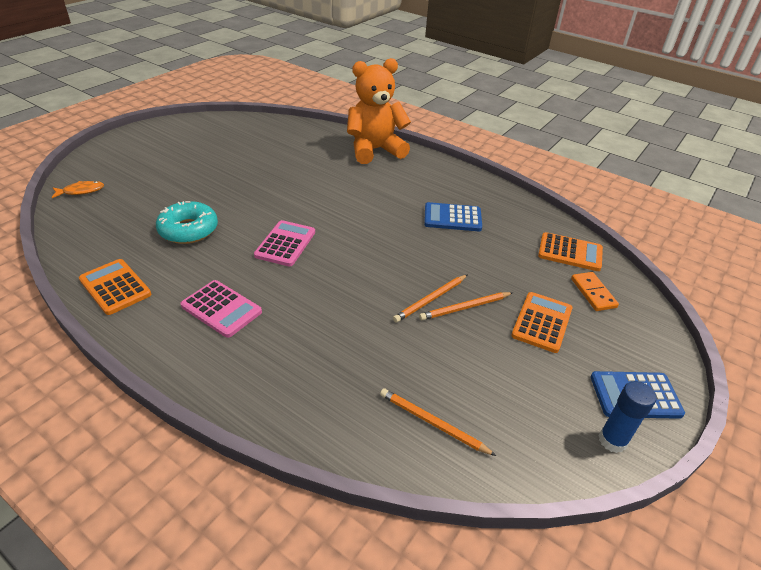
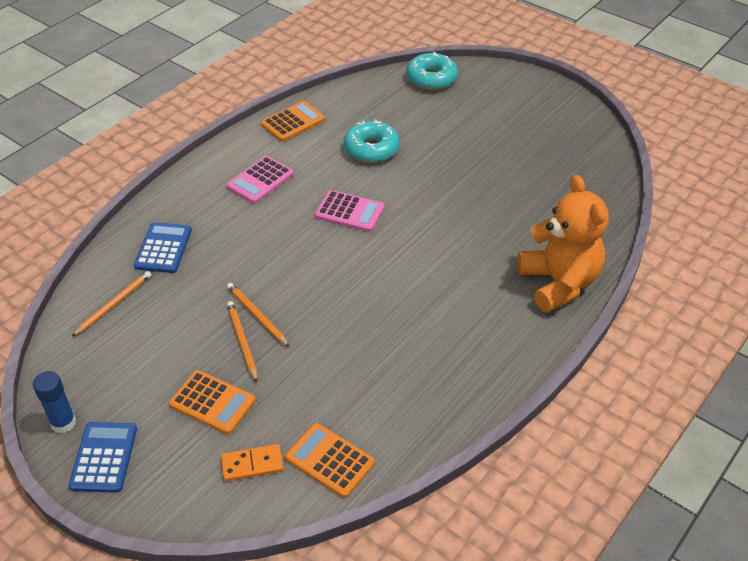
camera: 95 degrees right, 5 degrees up
orange fish [52,181,104,198] -> turquoise donut [406,52,458,90]
blue calculator [424,202,482,231] -> blue calculator moved to [134,222,192,273]
orange calculator [538,232,603,271] -> orange calculator turned 105 degrees clockwise [285,423,375,498]

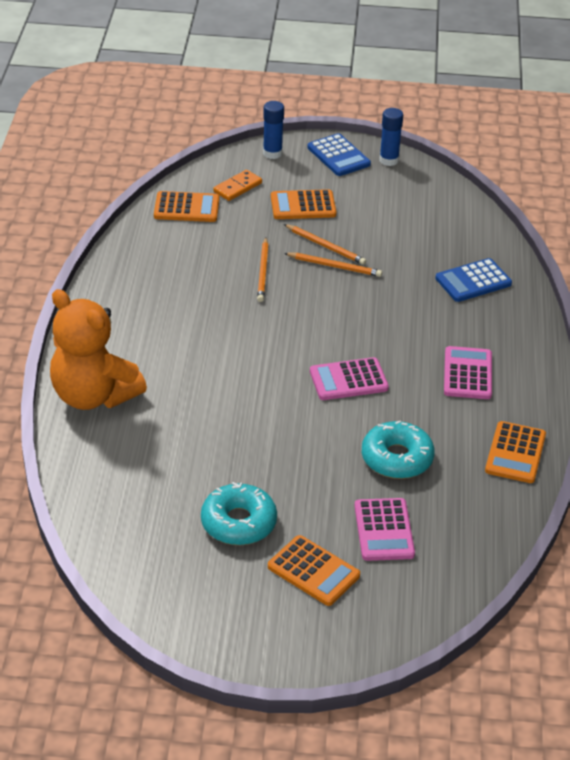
camera: 145 degrees right, 5 degrees down
orange pencil [71,271,151,337] -> orange pencil moved to [257,238,268,302]
blue calculator [134,222,192,273] -> blue calculator turned 90 degrees clockwise [435,258,512,302]
turquoise donut [406,52,458,90] -> turquoise donut moved to [201,482,277,545]
none -> blue glue stick [263,101,284,159]
none -> orange calculator [268,535,360,606]
none -> pink calculator [354,498,415,561]

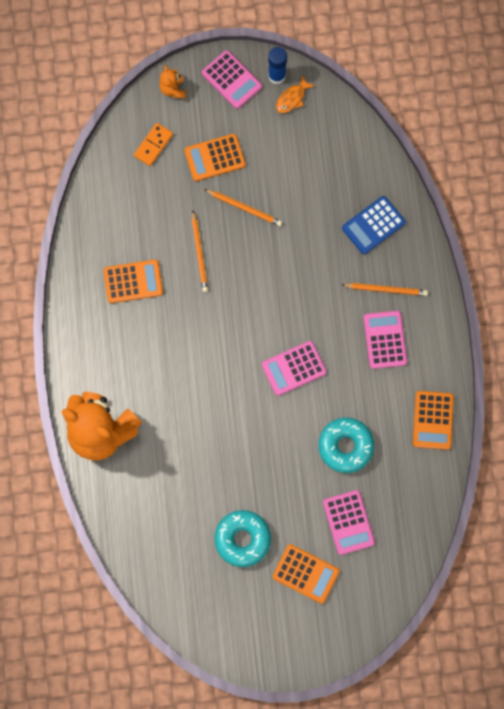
camera: 10 degrees left, 35 degrees up
orange calculator [154,191,219,222] -> orange calculator moved to [103,260,163,303]
blue glue stick [263,101,284,159] -> orange teddy bear [159,66,186,98]
orange pencil [284,253,382,277] -> orange pencil moved to [342,283,428,296]
blue calculator [307,133,371,176] -> pink calculator [202,50,262,109]
none -> orange fish [276,75,315,113]

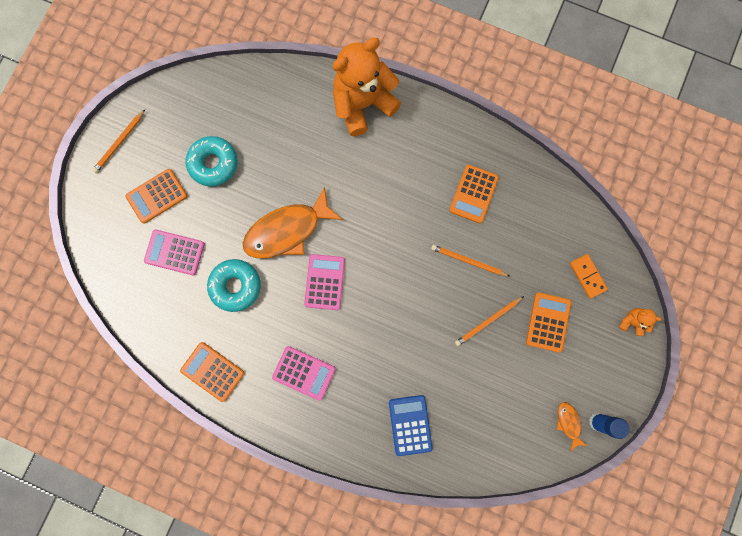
camera: 120 degrees right, 5 degrees up
pink calculator [202,50,262,109] -> none
orange pencil [342,283,428,296] -> orange pencil moved to [92,110,145,173]
none -> orange fish [243,186,343,258]

